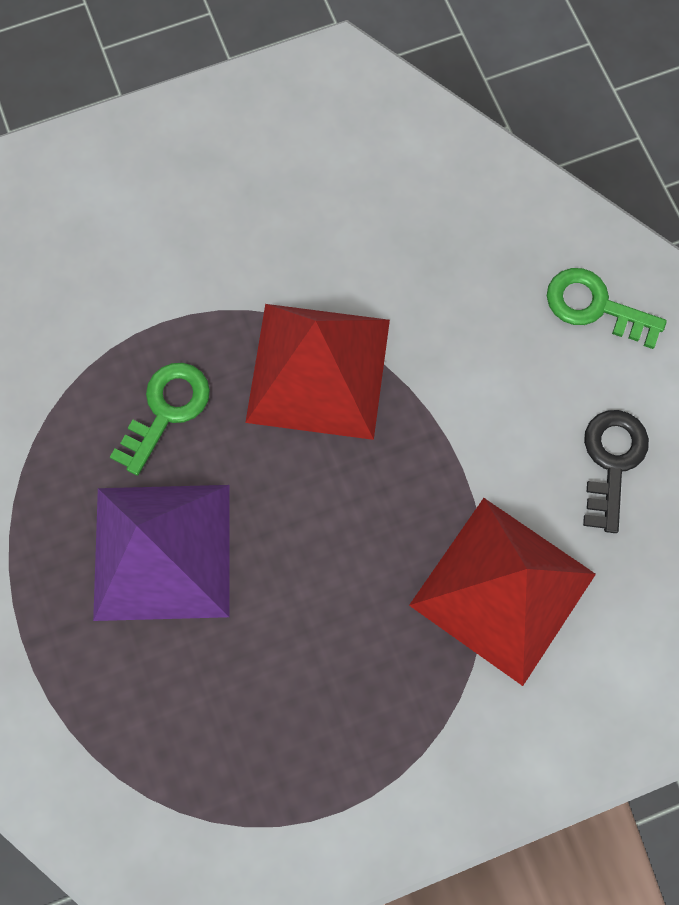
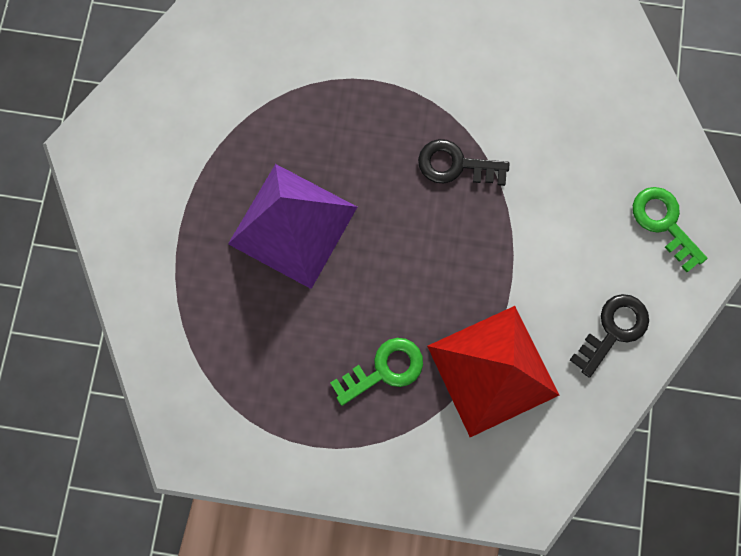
camera: 30 degrees right, 5 degrees up
green key [110,363,210,476] -> green key moved to [330,338,423,406]
red pyramid [245,304,390,440] -> black key [418,139,510,186]

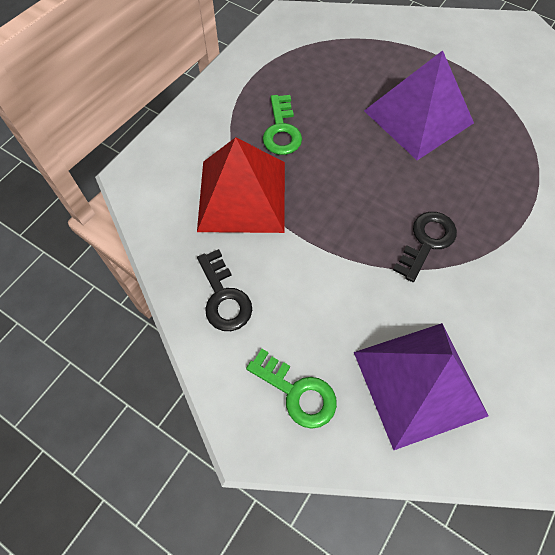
camera: 115 degrees right, 15 degrees down
green key [633,187,707,272] -> green key turned 45 degrees clockwise [246,349,337,429]
none -> purple pyramid [354,323,488,450]

